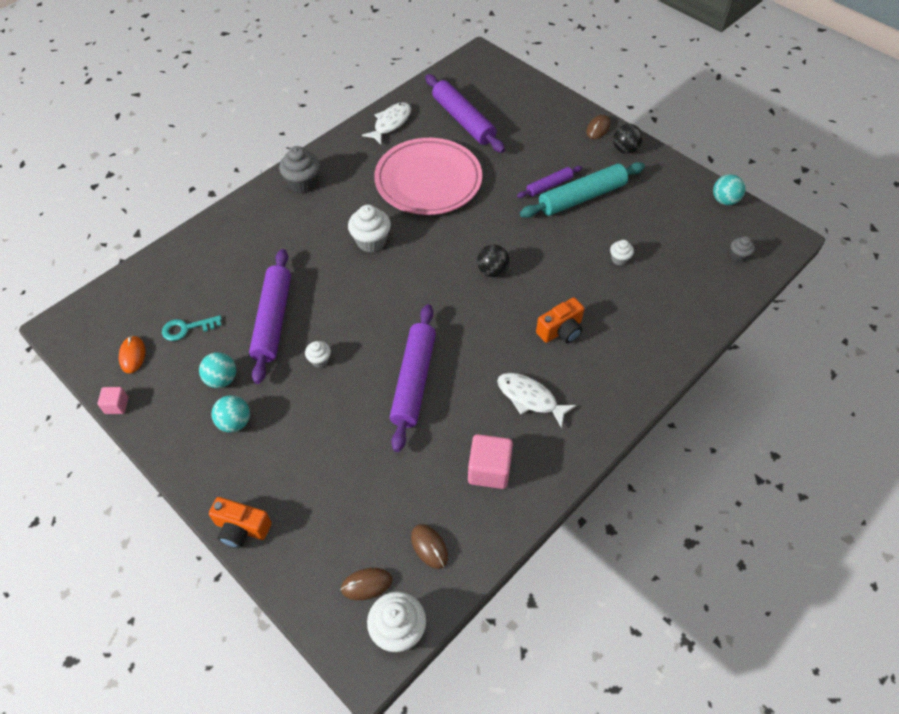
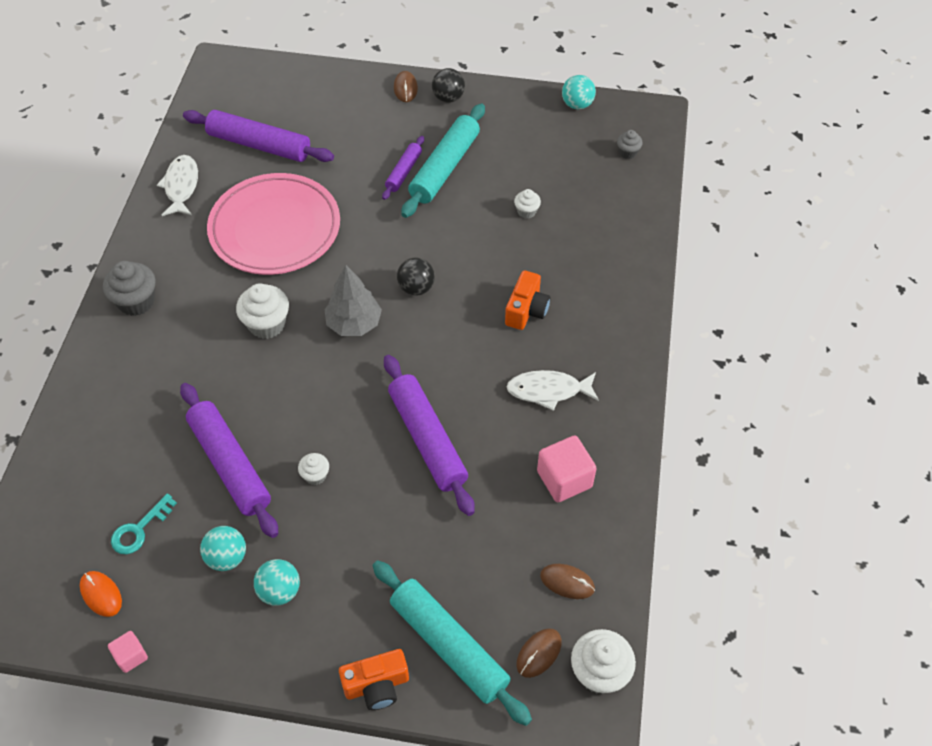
camera: 35 degrees left, 0 degrees up
none -> grey tree [324,265,382,336]
none -> turquoise rolling pin [372,560,532,726]

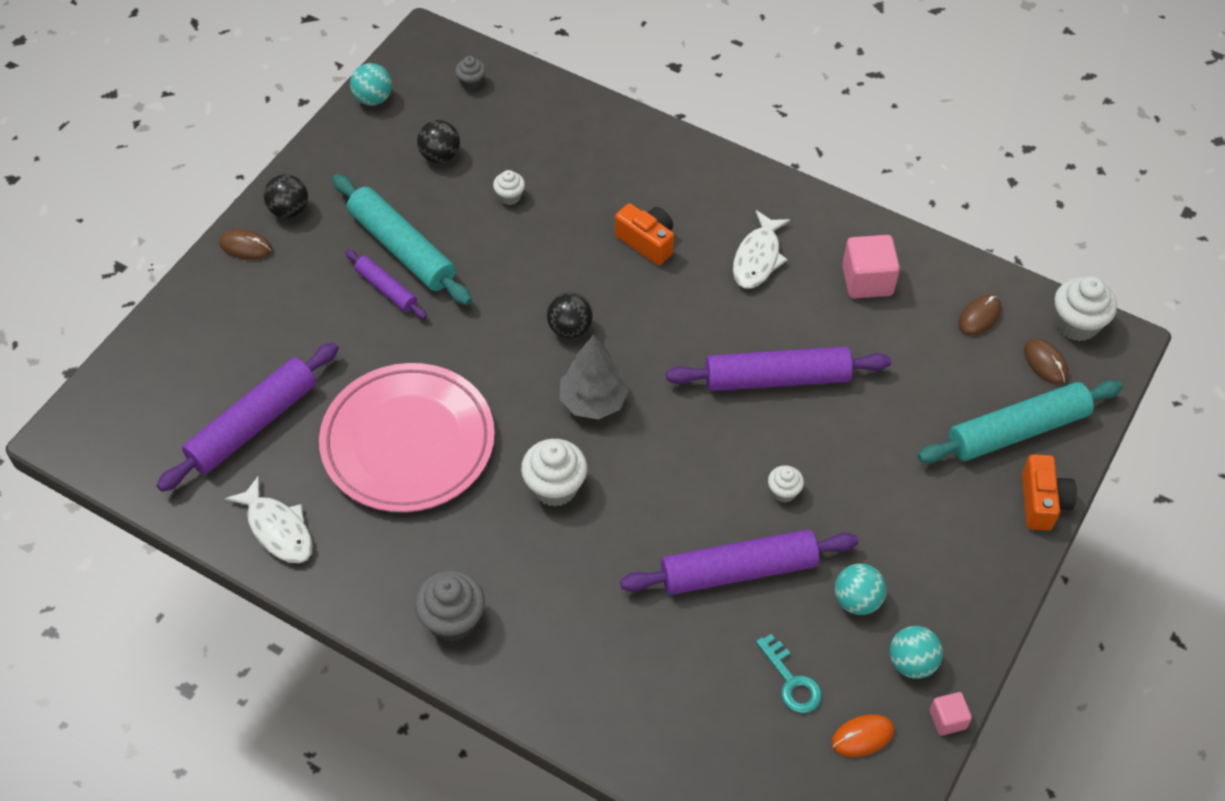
camera: 70 degrees left, 0 degrees up
white fish [157,155,198,216] -> white fish turned 150 degrees counterclockwise [225,475,313,563]
turquoise ball [254,559,300,606] -> turquoise ball moved to [890,626,943,679]
none -> black ball [417,120,460,163]

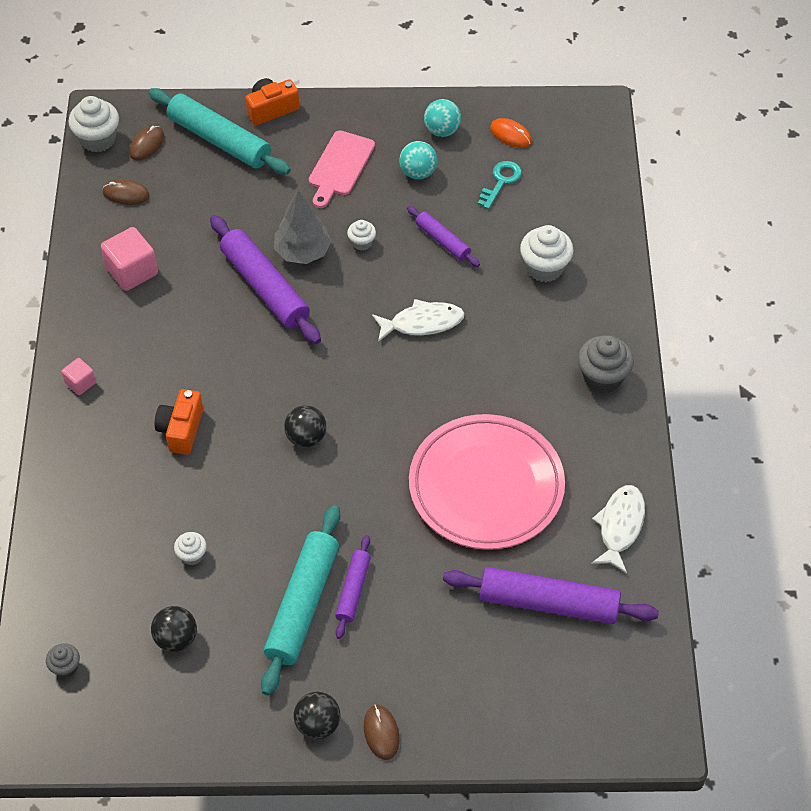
camera: 120 degrees left, 0 degrees up
turquoise ball [350,63,392,106] -> none
white cupcake [521,439,587,507] -> white cupcake moved to [520,225,574,282]
grey tree [560,335,629,419] -> grey tree moved to [274,190,332,264]
purple rolling pin [620,529,858,595] -> purple rolling pin [407,206,480,267], size x0.54
white fish [733,210,790,289] -> white fish moved to [372,299,464,342]
pink cube [929,692,972,736] -> pink cube moved to [61,358,96,395]
none -> pink cutting board [309,130,375,208]

